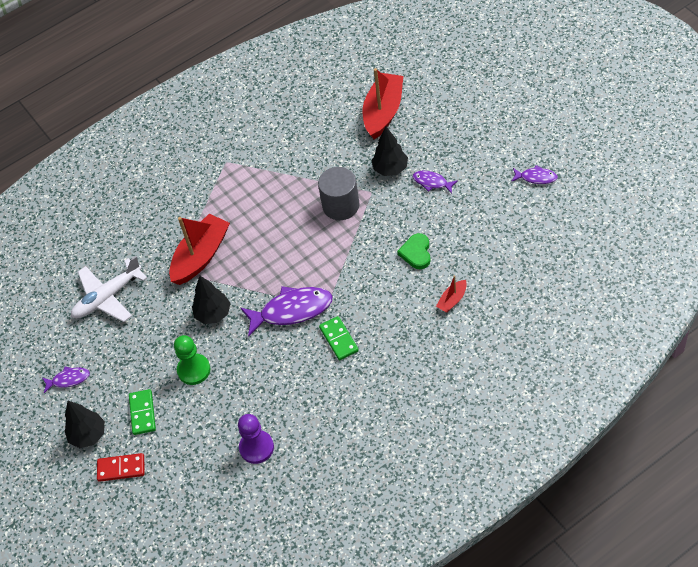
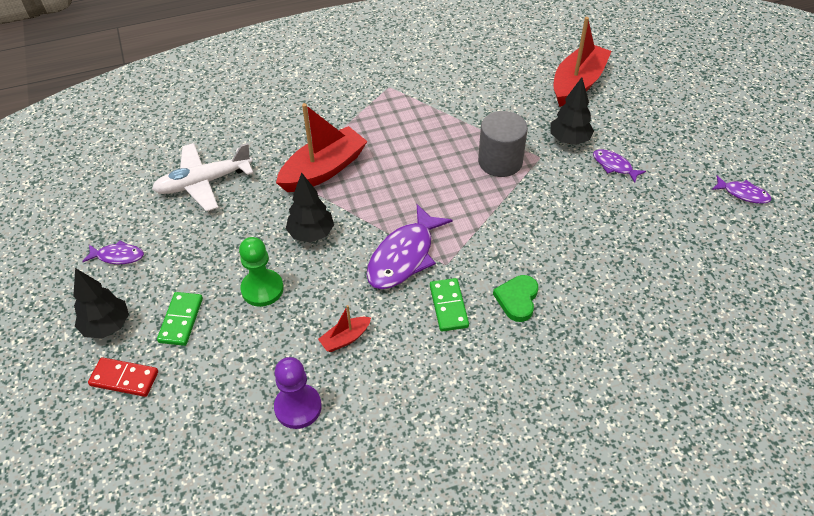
camera: 10 degrees right, 5 degrees down
purple fish [241,286,332,337] -> purple fish turned 120 degrees clockwise [367,204,453,289]
green heart [397,233,431,269] -> green heart moved to [493,275,538,322]
red boat [436,275,467,313] -> red boat moved to [318,305,371,352]

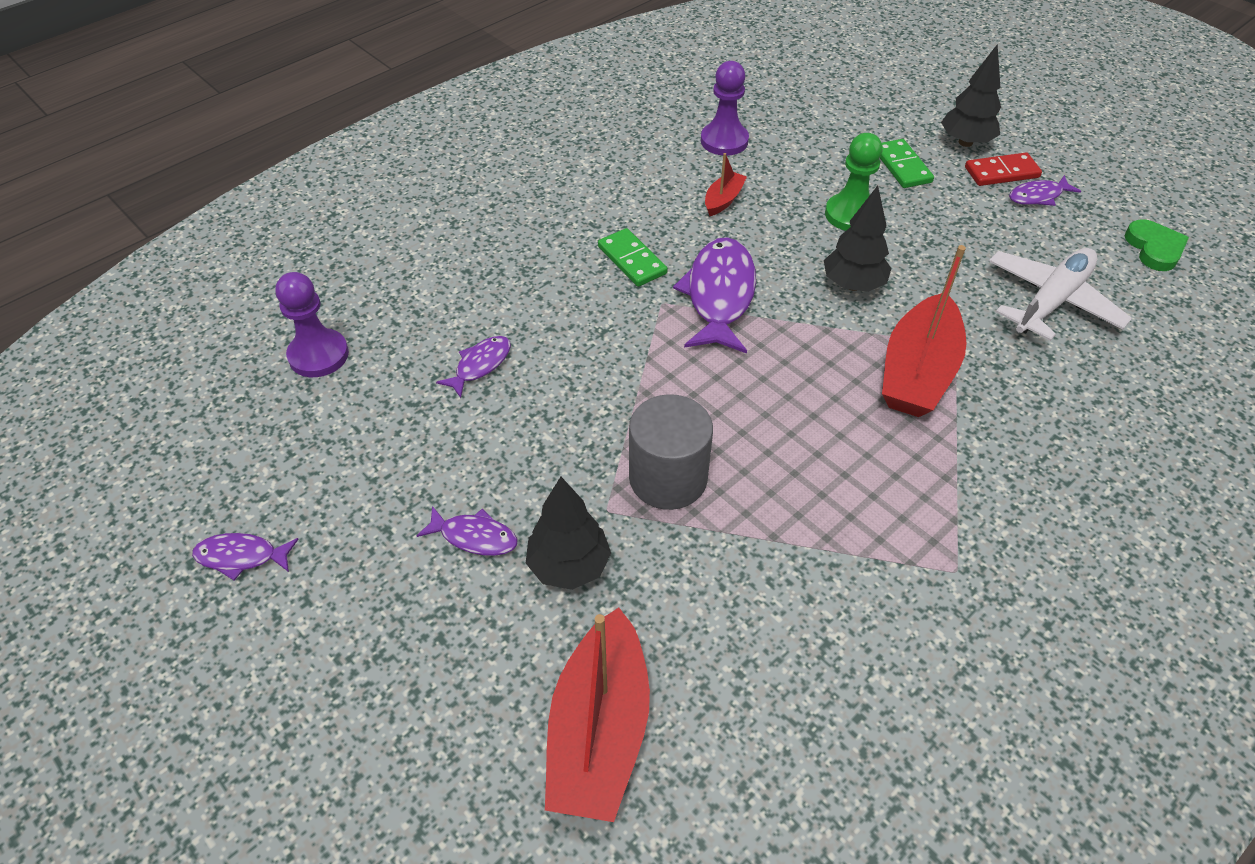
camera: 155 degrees right, 0 degrees up
red domino [88,357,158,397] -> red domino moved to [965,152,1042,186]
green heart [493,275,538,322] -> green heart moved to [1125,219,1189,271]
none -> purple pawn [275,272,349,377]
none -> purple fish [436,336,511,398]

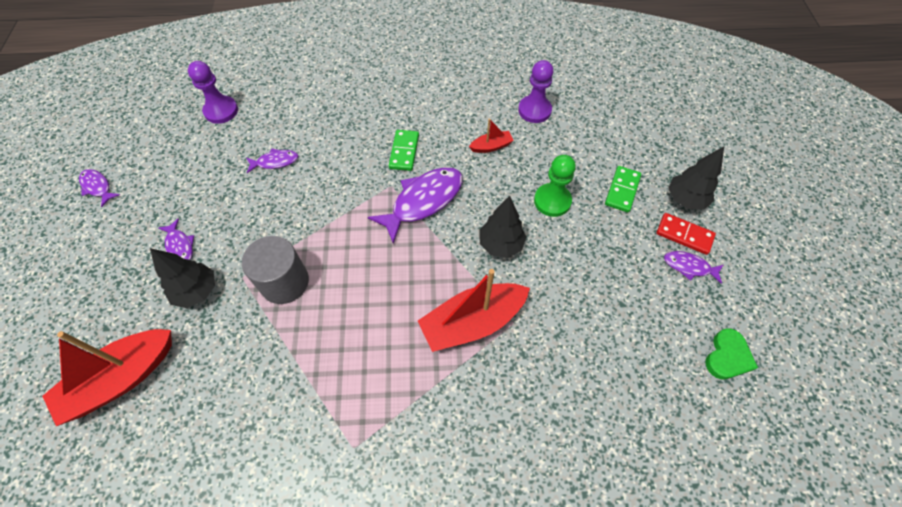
camera: 40 degrees right, 10 degrees up
white plane [989,248,1132,341] -> none

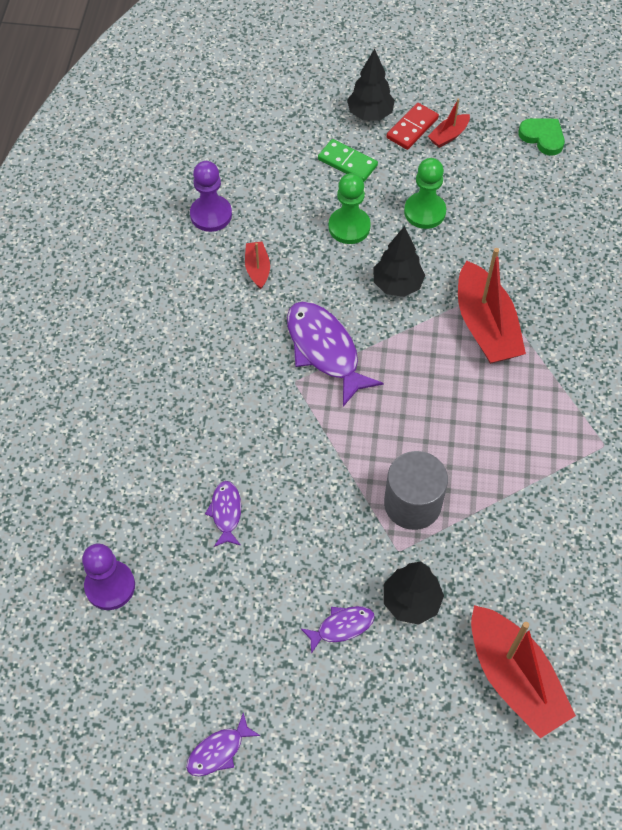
camera: 80 degrees left, 0 degrees up
green domino [389,130,419,171] -> none
purple fish [664,251,723,284] -> red boat [428,99,470,148]
none -> green pawn [404,158,446,229]

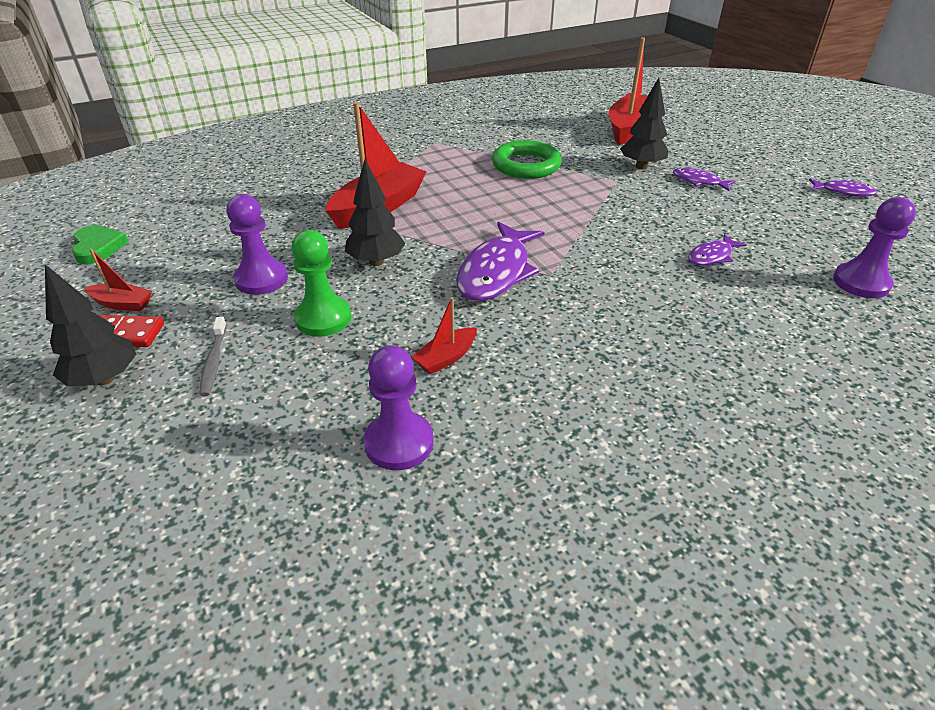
camera: 125 degrees left, 20 degrees down
green domino [318,139,378,182] -> grey toothbrush [199,317,227,396]
grey cylinder [384,451,448,530] -> none
green pawn [404,158,446,229] -> purple pawn [227,194,288,295]
green heart [518,118,565,156] -> green heart turned 150 degrees clockwise [72,225,129,265]
none -> green ring [492,140,562,179]

